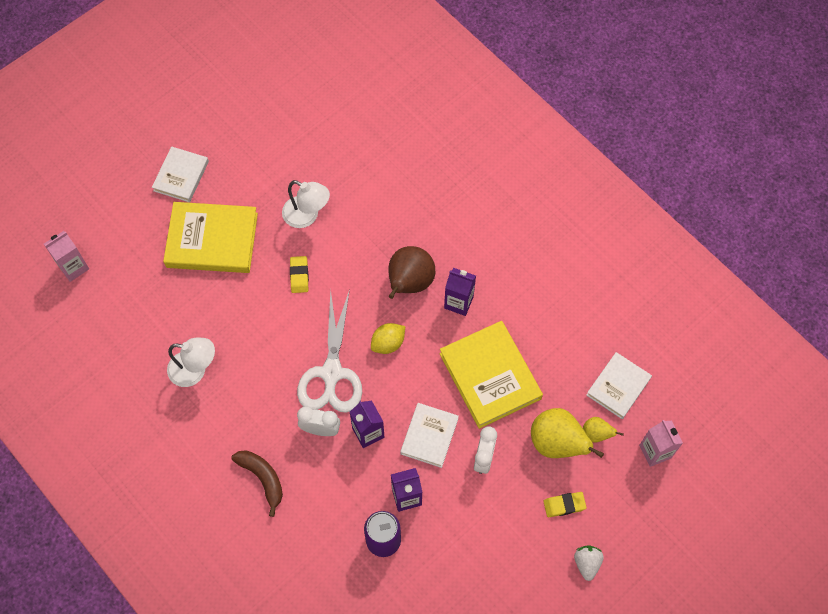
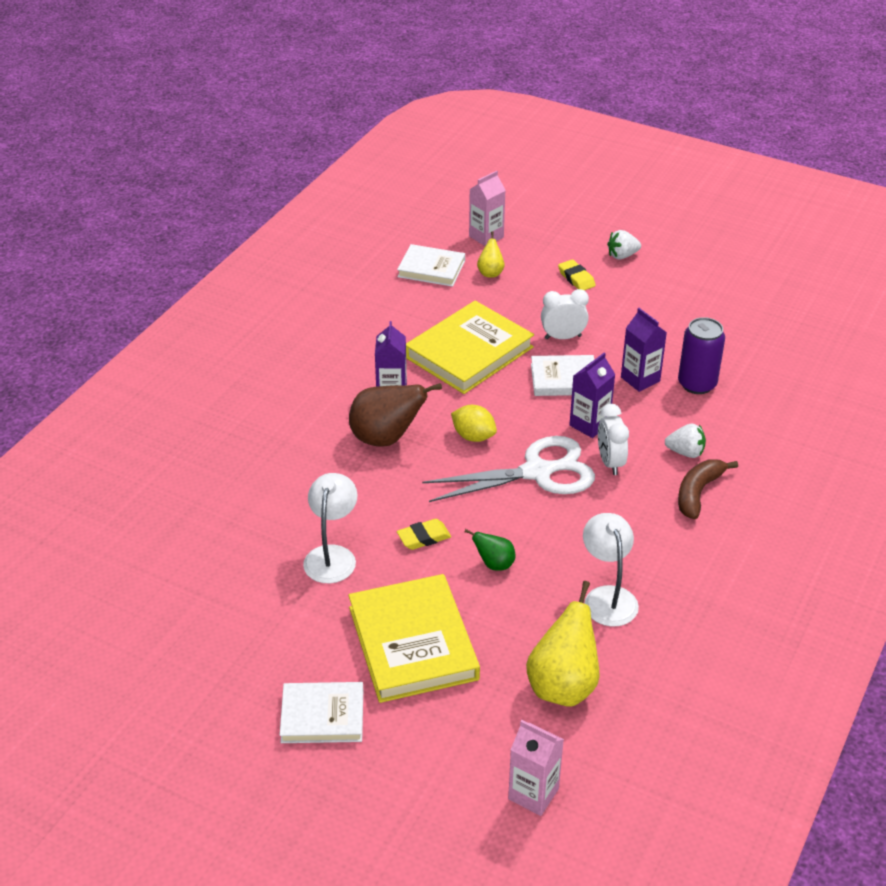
camera: 110 degrees left, 25 degrees down
yellow pear [531,408,604,458] -> yellow pear moved to [526,581,599,707]
none -> green pear [465,529,515,571]
none -> white strawberry [665,423,706,458]

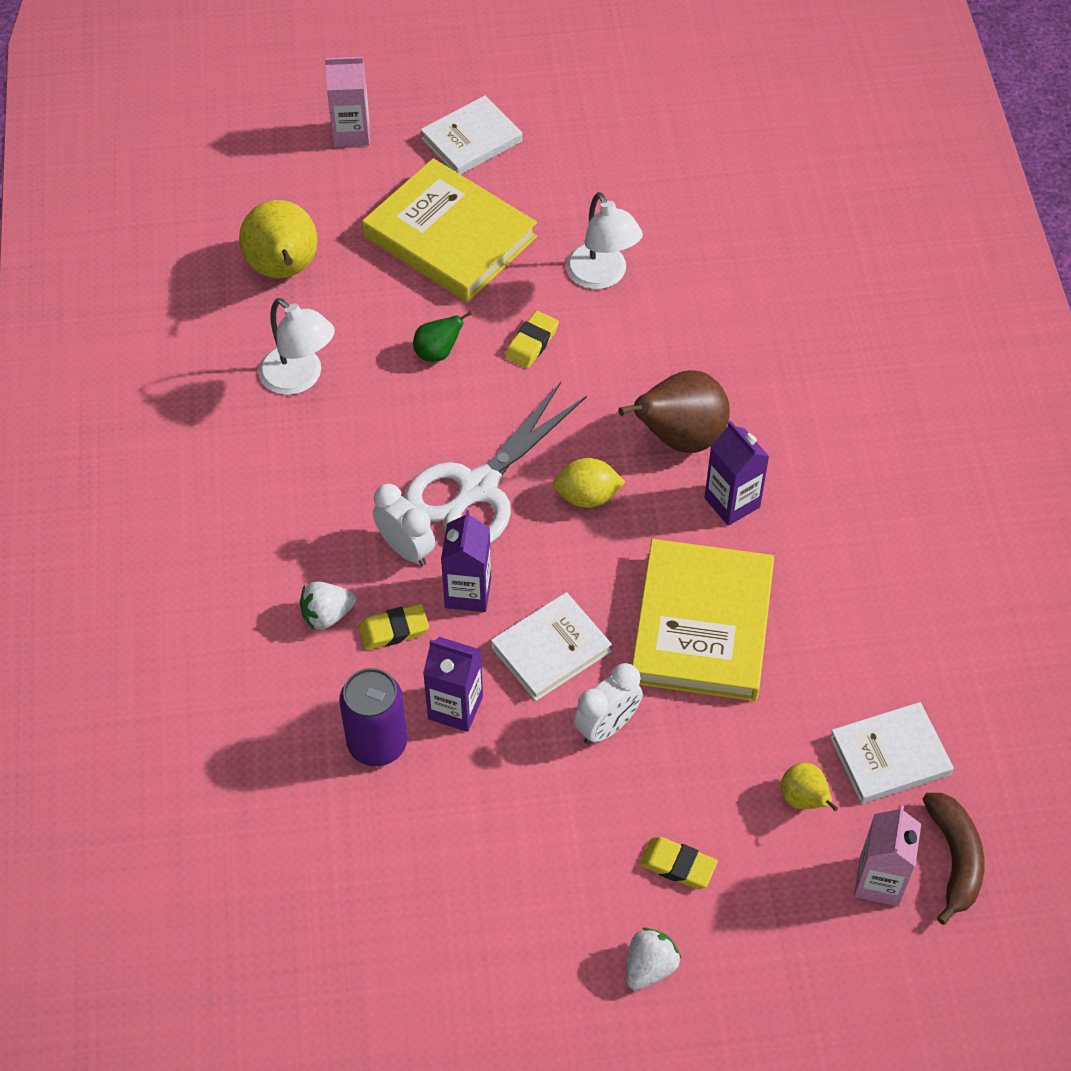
camera: 145 degrees right, 15 degrees up
pink carton [508,720,564,816] -> pink carton moved to [325,57,370,147]
brown banana [678,460,738,519] -> brown banana moved to [923,793,984,925]
none -> yellow eraser [358,604,429,650]

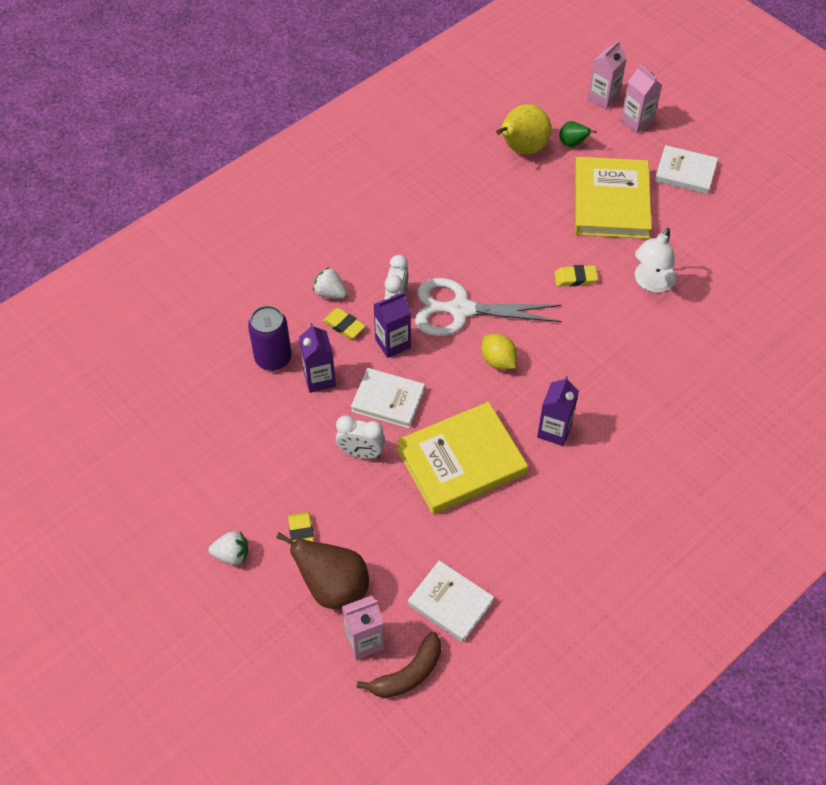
camera: 55 degrees right, 0 degrees up
white lamp [258,298,335,395] -> none
green pear [413,311,472,362] -> green pear moved to [559,121,597,147]
brown pear [618,370,730,453] -> brown pear moved to [276,532,369,609]
yellow pear [781,763,838,811] -> none
none -> pink carton [588,40,627,109]

